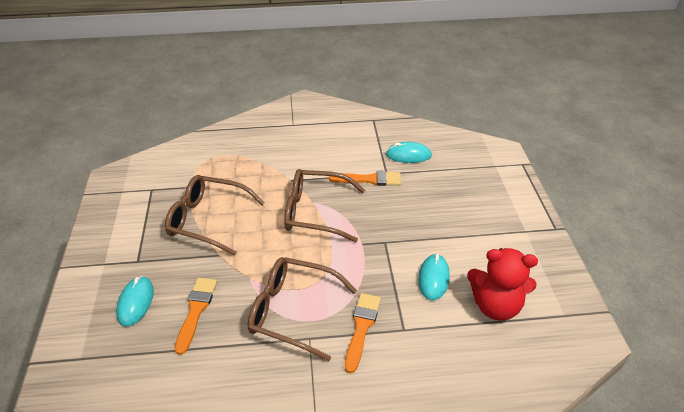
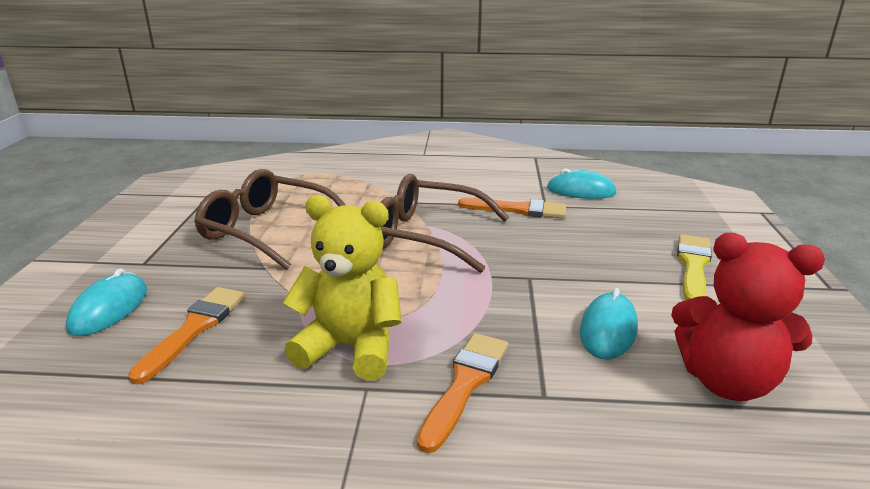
camera: 10 degrees right, 15 degrees down
brown glasses [248,257,357,361] -> yellow teddy bear [283,195,402,380]
none -> yellow brush [677,234,712,300]

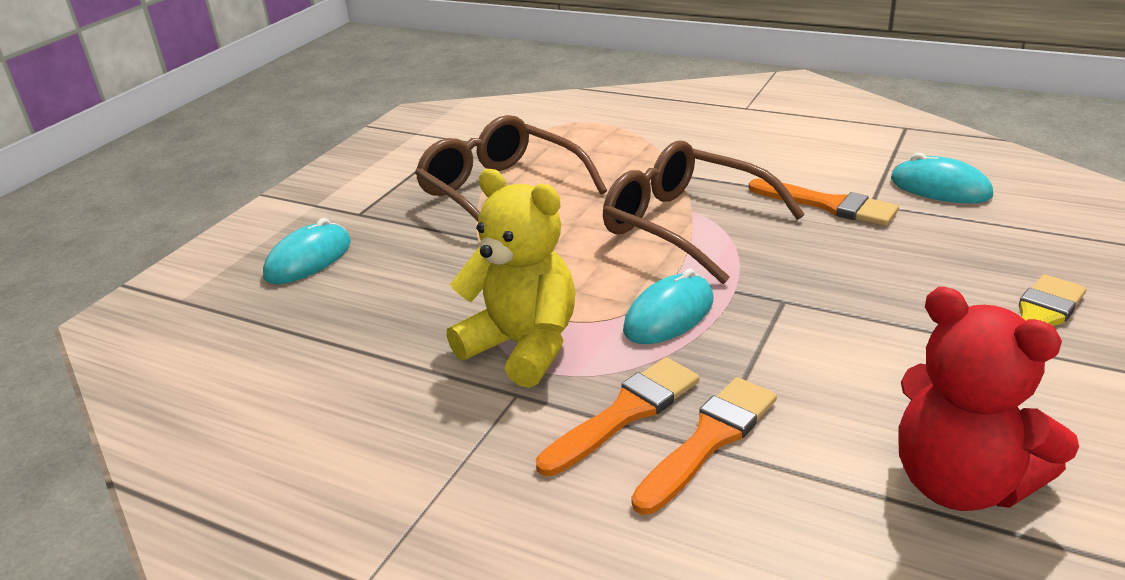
camera: 25 degrees right, 5 degrees up
orange brush [128,287,245,385] -> orange brush moved to [631,377,777,515]
turquoise mouse [580,288,638,360] -> turquoise mouse moved to [623,268,713,344]

